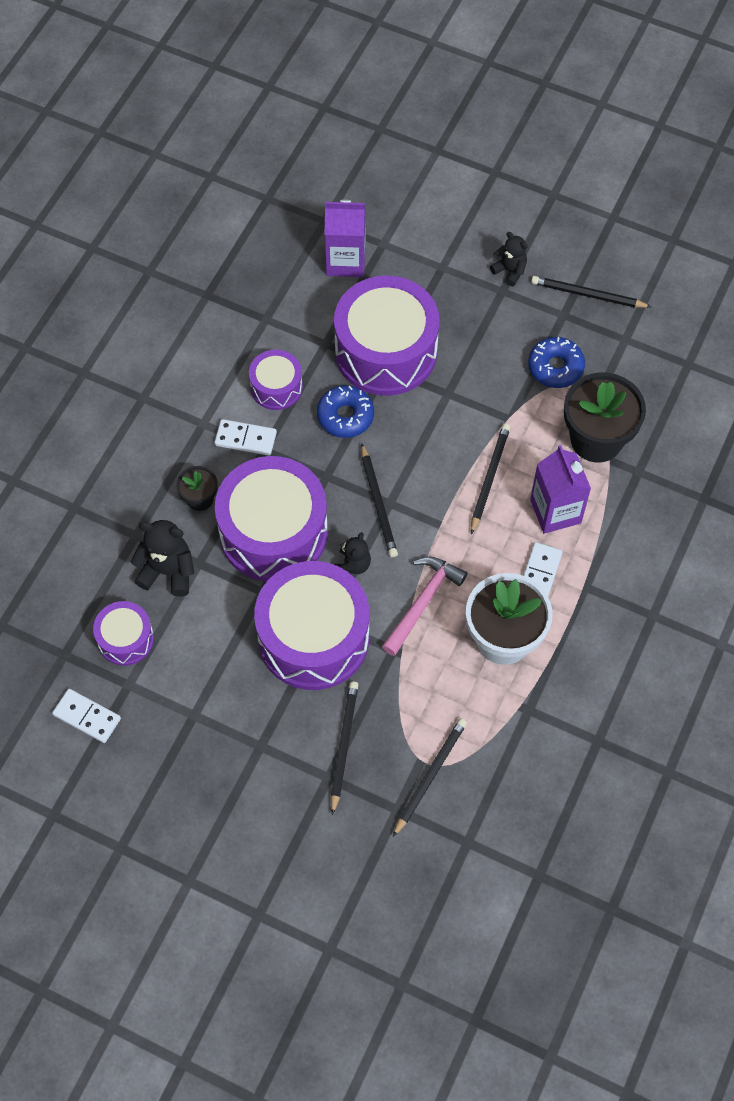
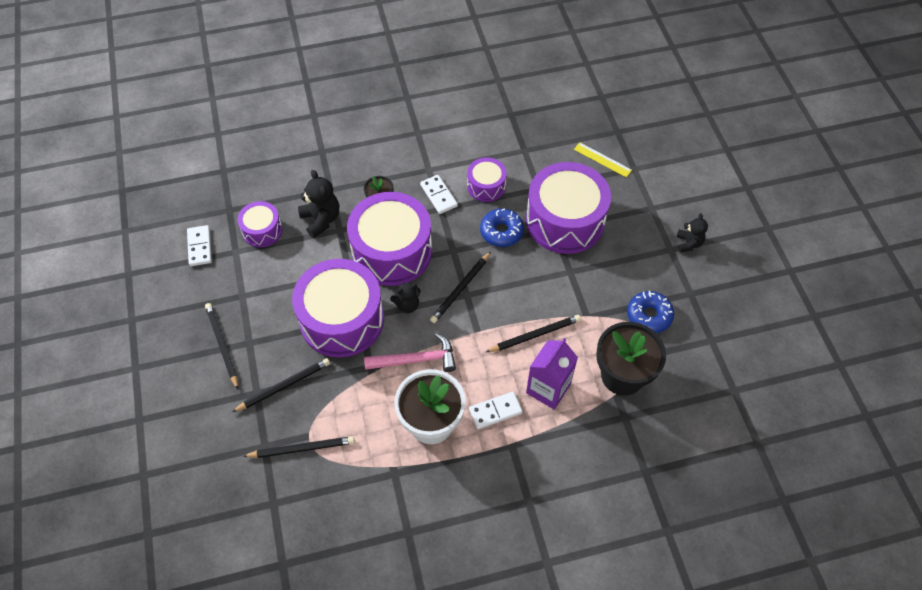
camera: 50 degrees right, 5 degrees down
purple carton [325,200,366,277] -> yellow ruler [574,142,632,178]
black pencil [531,276,651,308] -> black pencil moved to [205,303,238,389]

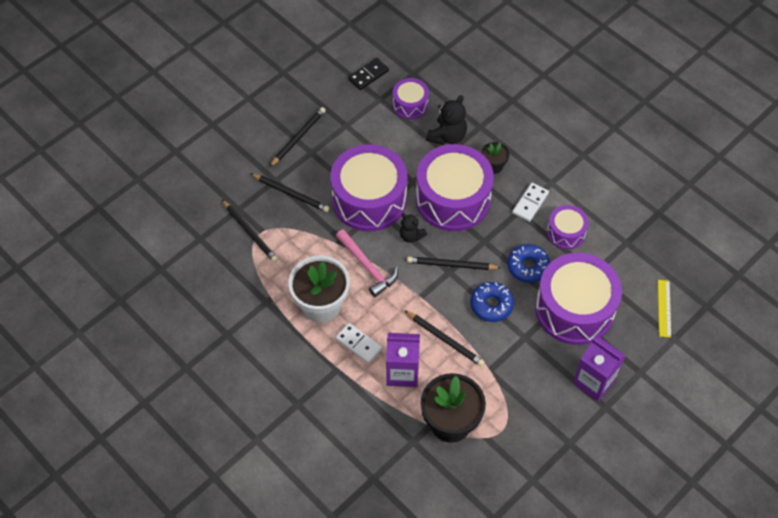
camera: 60 degrees right, 0 degrees up
white domino [187,225,212,266] -> black domino [348,58,389,90]
blue donut [627,291,674,333] -> blue donut moved to [470,282,514,322]
black teddy bear [677,213,708,253] -> none
none -> purple carton [573,337,626,401]

